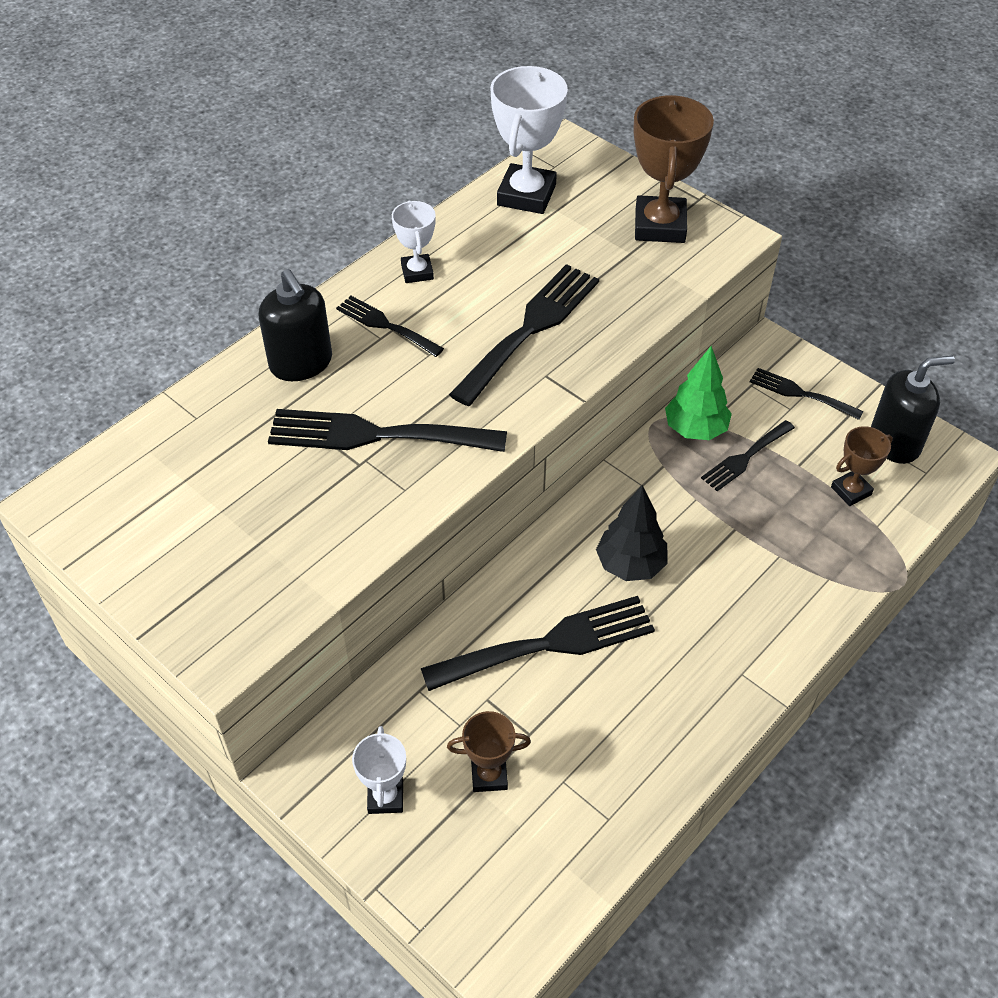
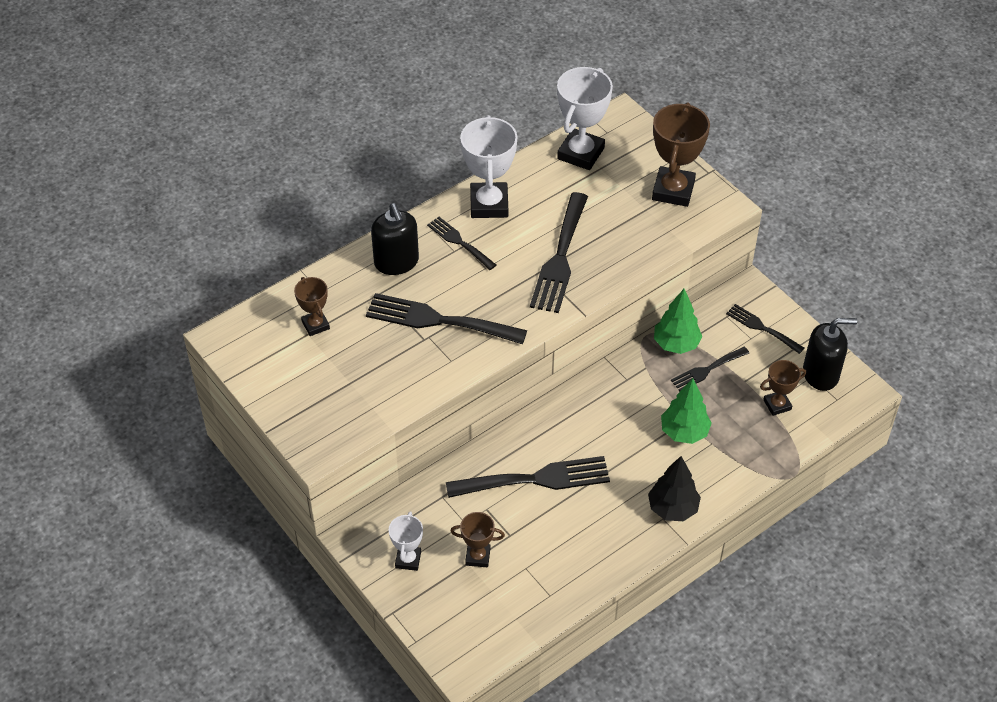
camera: 10 degrees right, 0 degrees up
white trophy [392,201,436,283] -> white trophy [460,115,517,218], size x1.80
black fork [449,264,599,406] -> black fork turned 150 degrees clockwise [530,192,588,313]
black tree [596,485,668,581] -> black tree moved to [648,456,701,521]
none -> brown trophy [294,277,330,336]
none -> green tree [661,378,712,444]

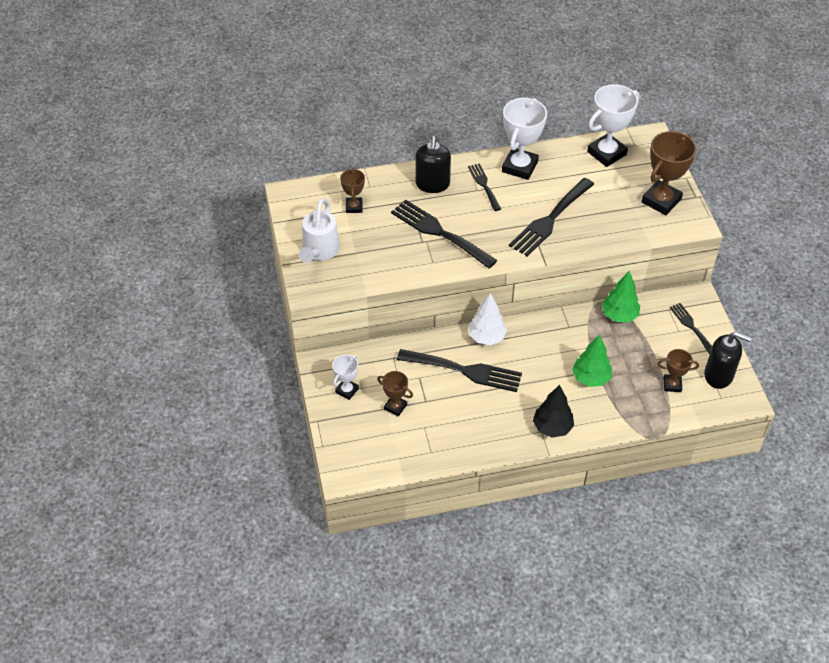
camera: 25 degrees right, 0 degrees up
black fork [671,347,749,391] -> none
none -> white watering can [299,199,340,263]
none -> white tree [469,293,507,345]

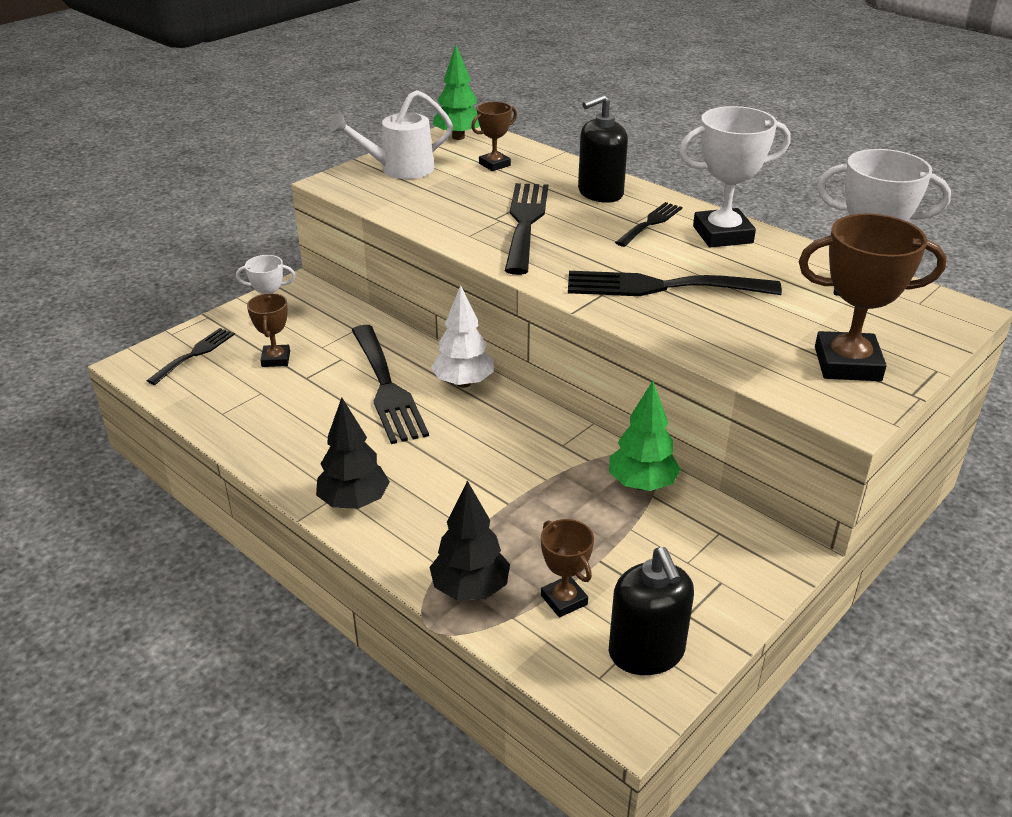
camera: 55 degrees right, 15 degrees down
green tree [572,335,612,387] -> green tree moved to [433,45,480,140]
black fork [670,303,712,355] -> black fork moved to [147,328,235,385]
none -> black tree [430,481,510,600]

